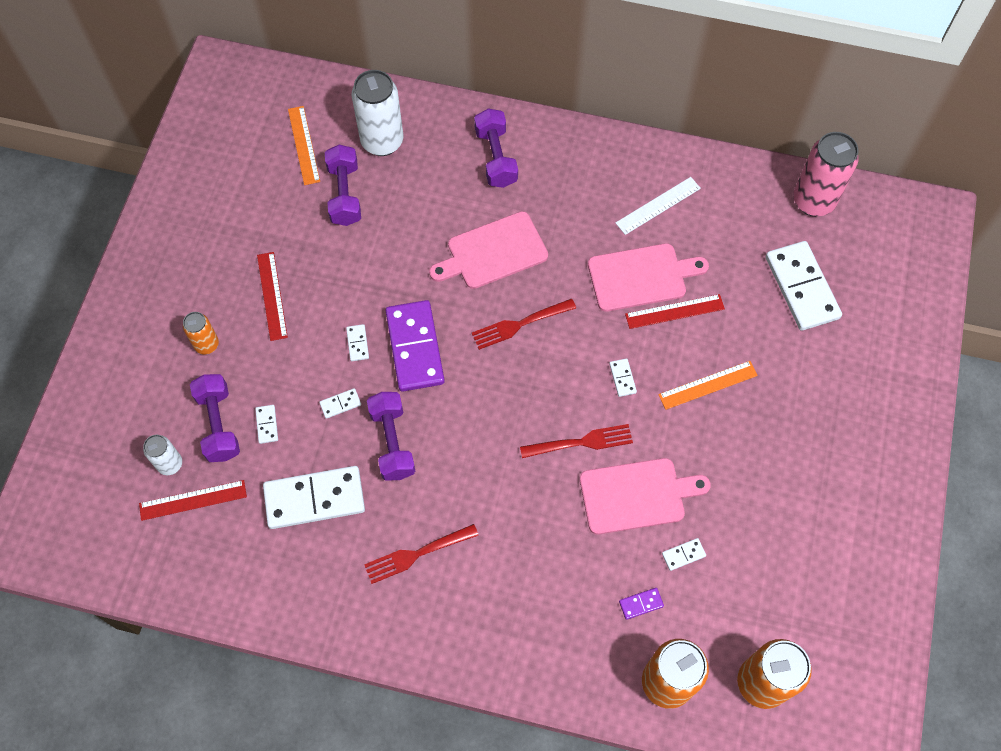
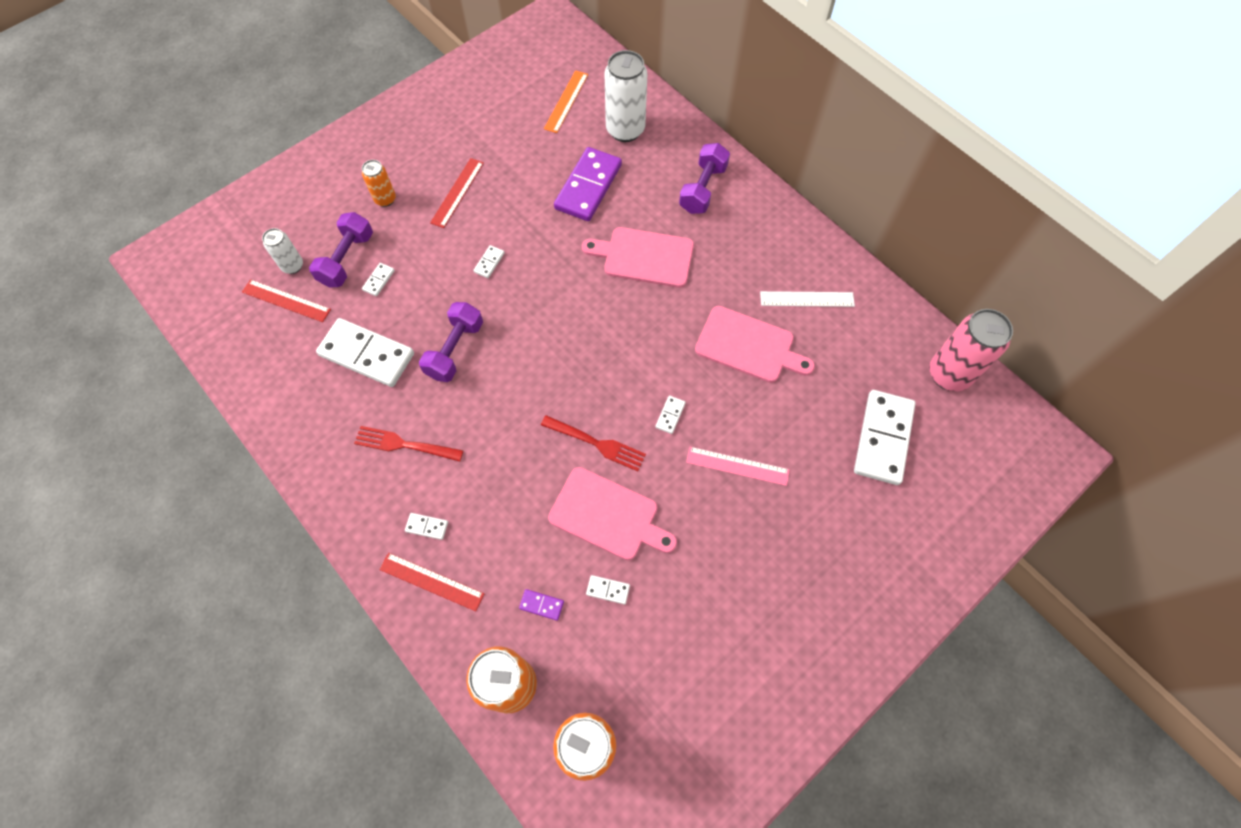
camera: 35 degrees right, 0 degrees up
white domino [319,388,361,419] -> white domino moved to [405,513,448,540]
purple dumbbell [325,145,361,226] -> none
purple domino [385,300,445,392] -> purple domino moved to [554,147,622,221]
red fork [472,299,576,350] -> none
red ruler [625,294,725,329] -> red ruler moved to [379,553,484,611]
orange ruler [658,361,758,410] -> pink ruler [686,447,790,486]

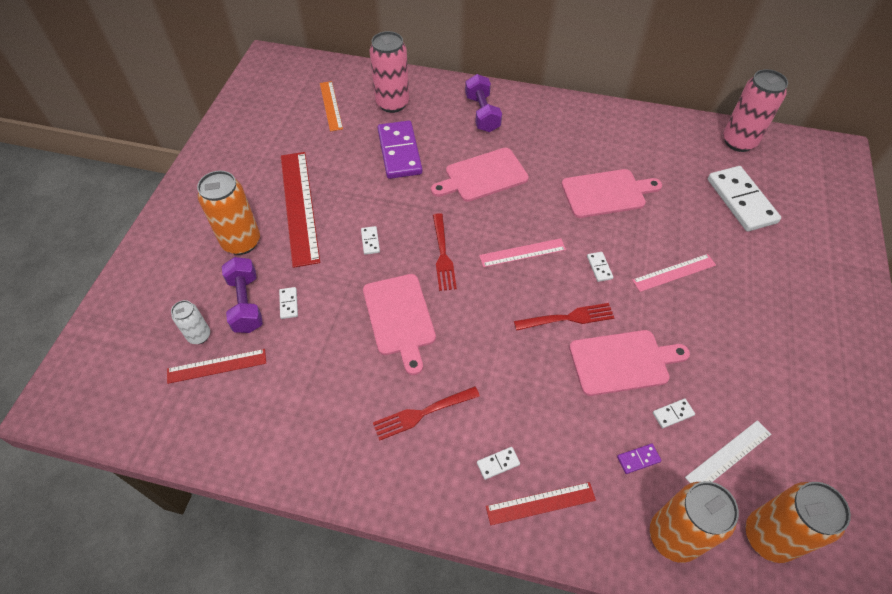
camera: 35 degrees left, 10 degrees down
white domino [316,318,414,387] -> none
orange can [362,160,396,207] -> orange can [197,171,260,255], size x1.83
purple dumbbell [419,302,483,382] -> pink cutting board [363,274,436,375]
red ruler [430,158,484,228] -> red ruler [281,152,320,268], size x1.81
white can [604,50,647,142] -> pink can [369,31,409,113]
white ruler [760,291,855,307] -> white ruler moved to [685,420,771,483]
none -> red fork [433,213,457,291]
none -> pink ruler [479,238,566,267]

